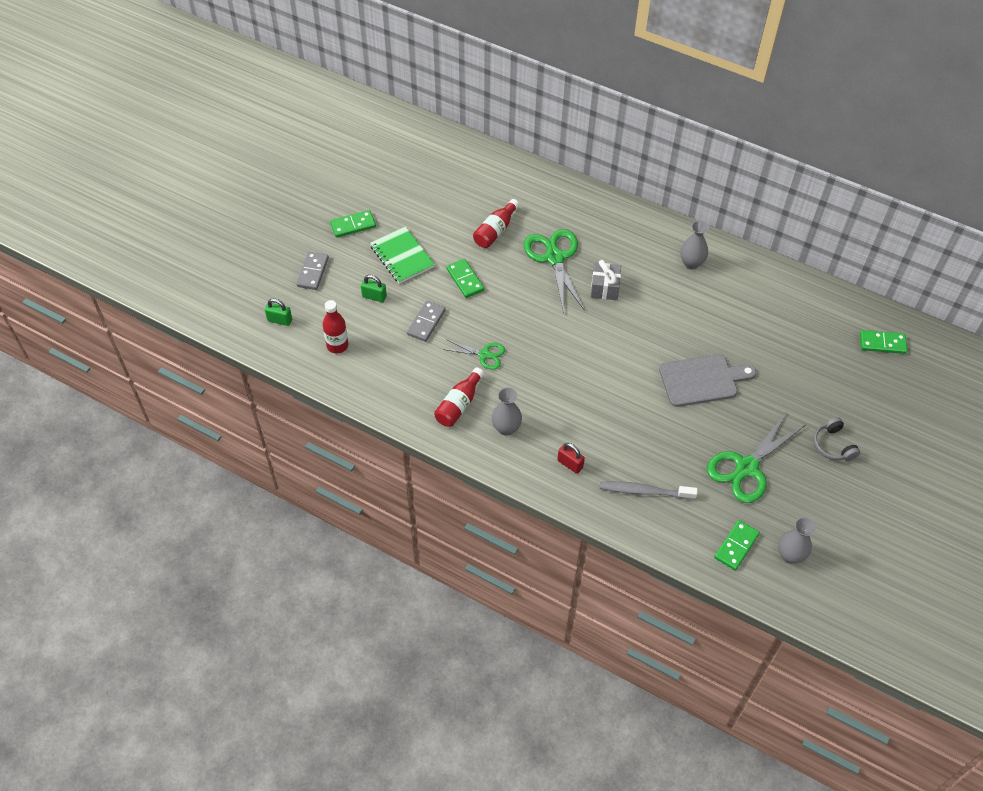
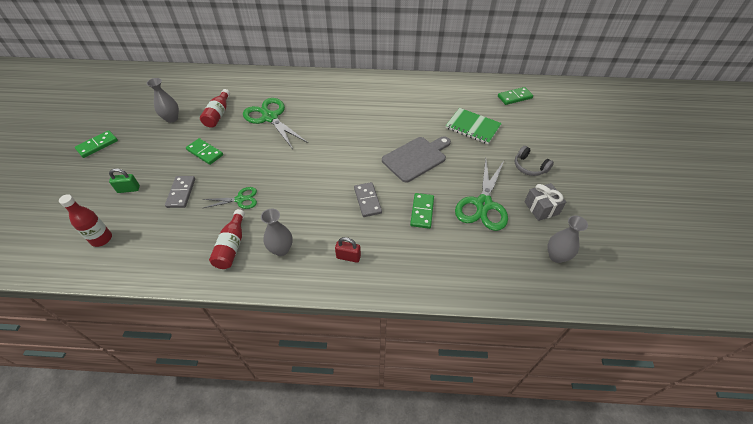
camera: 25 degrees left, 5 degrees down
green padlock [265,299,292,326] -> none
grey domino [296,252,329,290] -> grey domino moved to [354,182,382,217]
green notebook [370,227,435,284] -> green notebook moved to [446,108,502,144]
grey gift [591,260,621,300] -> grey gift moved to [524,183,566,221]
grey toothbrush [600,481,698,499] -> none
grey vase [680,220,709,269] -> grey vase moved to [147,78,179,123]
green domino [714,520,760,570] -> green domino moved to [410,193,434,229]

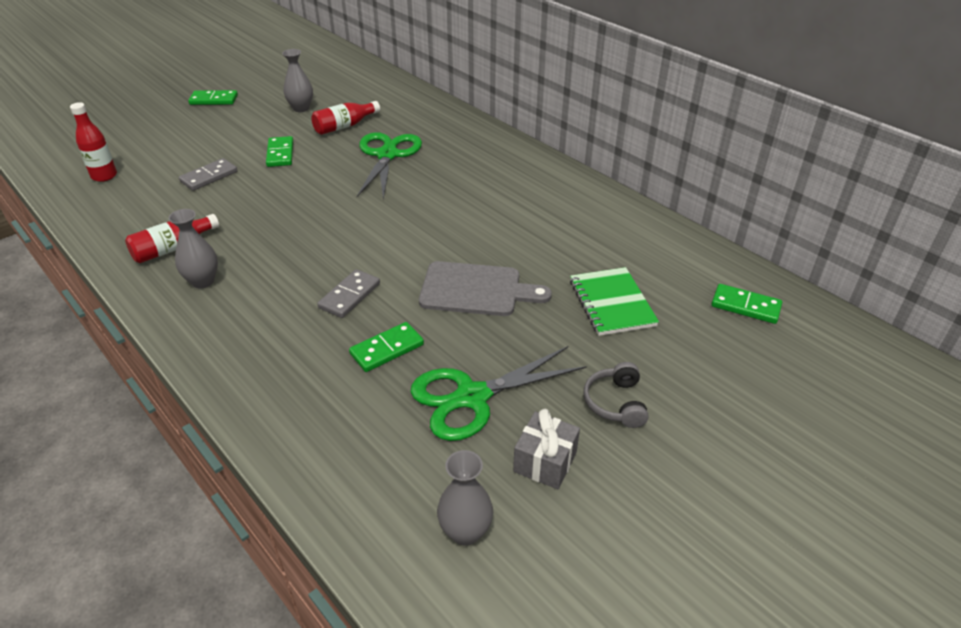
camera: 45 degrees right, 10 degrees down
green padlock [109,168,140,193] -> none
green scissors [203,187,257,209] -> none
red padlock [335,237,361,263] -> none

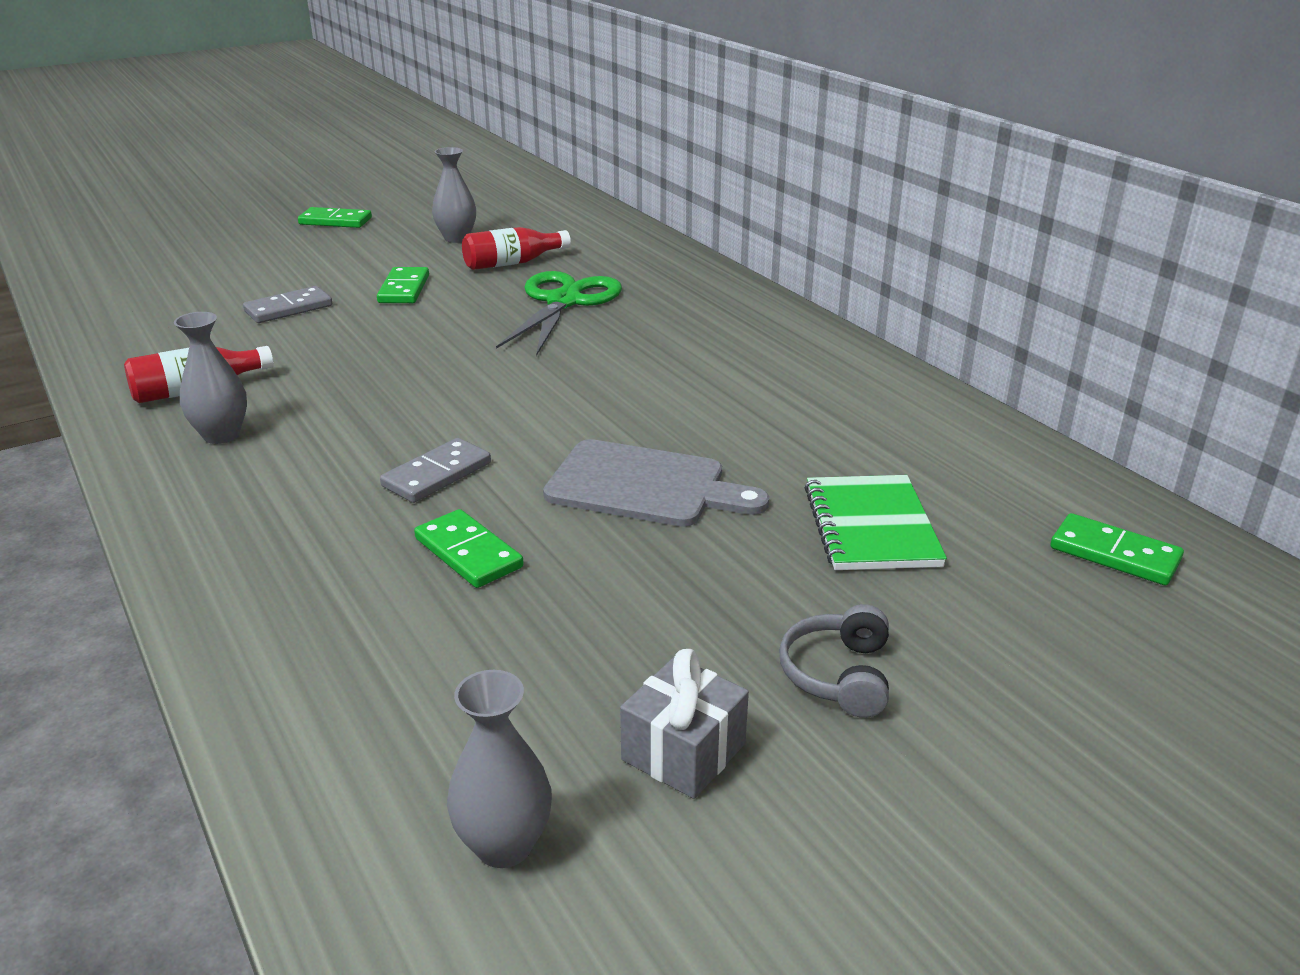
camera: 10 degrees right, 10 degrees down
red bottle [70,102,117,182] -> none
green domino [349,322,424,372] -> green domino turned 75 degrees clockwise [414,509,524,588]
green scissors [410,346,587,441] -> none

